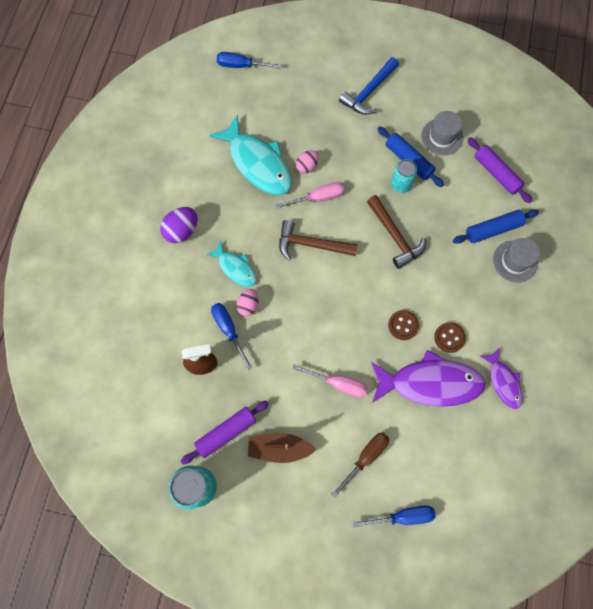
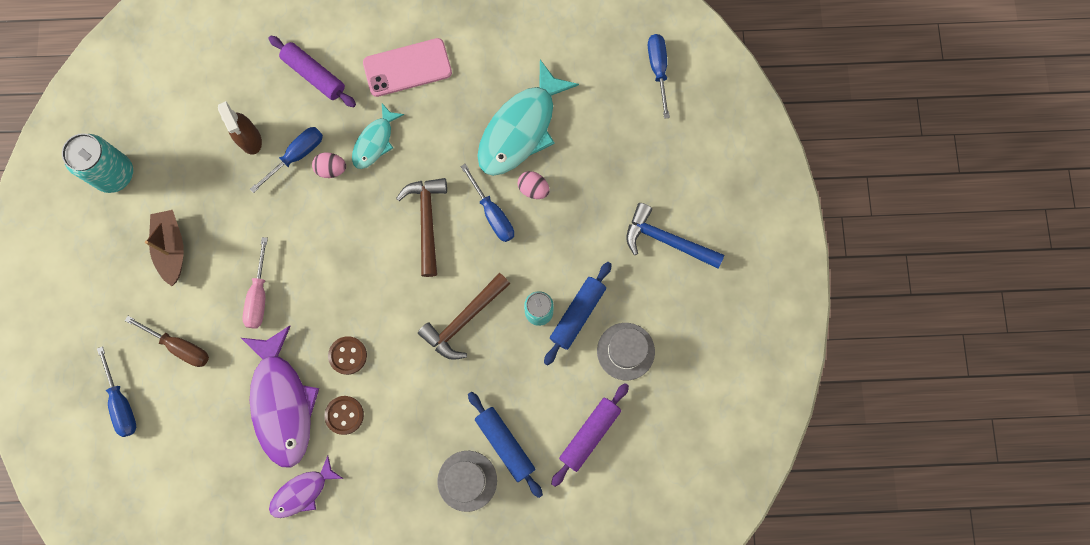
camera: 75 degrees right, 5 degrees up
purple egg [160,207,198,243] -> pink phone [363,38,452,97]
purple rolling pin [181,401,269,465] -> purple rolling pin moved to [268,36,356,107]
pink screwdriver [276,182,345,208] -> blue screwdriver [460,164,514,242]

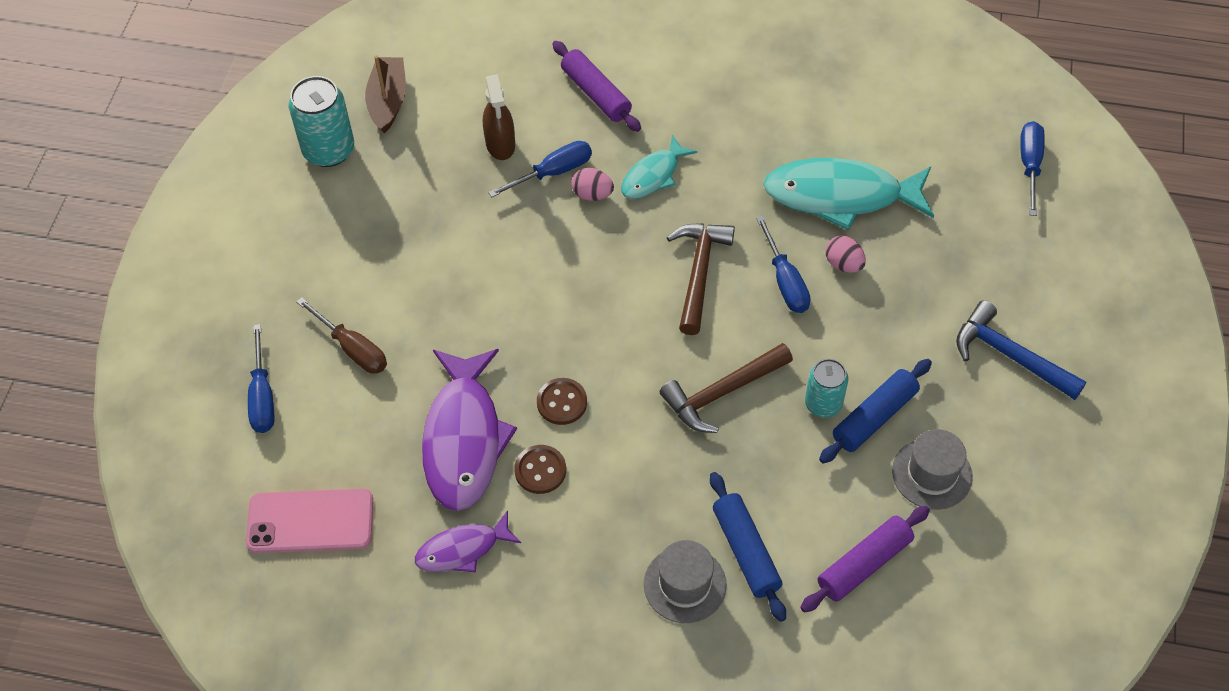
camera: 15 degrees right, 20 degrees down
brown boat [145,210,184,286] -> brown boat moved to [365,55,406,133]
pink screwdriver [243,237,268,328] -> none
pink phone [363,38,452,97] -> pink phone moved to [246,489,373,553]
turquoise fish [477,60,579,176] -> turquoise fish turned 45 degrees clockwise [763,158,934,231]

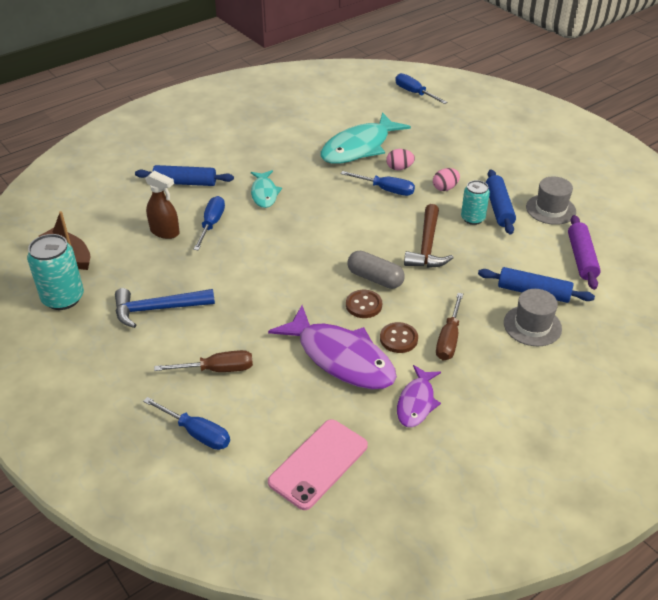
camera: 50 degrees left, 15 degrees down
purple rolling pin [552,41,641,132] -> blue rolling pin [135,165,234,186]
pink egg [571,168,614,201] -> pink egg moved to [433,168,460,191]
brown hammer [667,223,735,335] -> none
blue hammer [956,300,1086,400] -> blue hammer moved to [115,288,215,328]
none -> grey capsule [347,251,405,289]
none -> brown screwdriver [436,293,463,360]

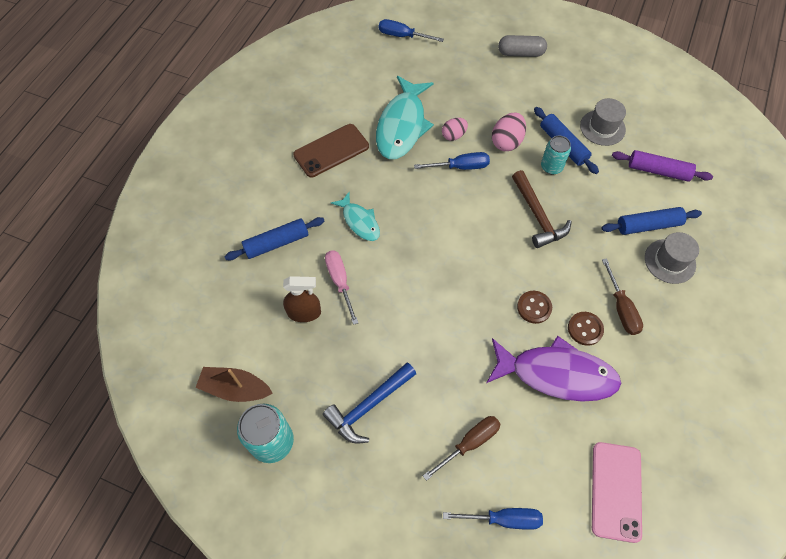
camera: 30 degrees left, 20 degrees up
blue screwdriver [193,196,225,250] -> pink screwdriver [325,250,358,325]
grey capsule [347,251,405,289] -> grey capsule moved to [498,35,547,57]
purple fish [397,365,441,427] -> none
pink egg [433,168,460,191] -> pink egg [492,113,526,151], size x1.51
purple rolling pin [568,215,601,290] -> purple rolling pin turned 45 degrees counterclockwise [612,150,713,182]
none -> brown phone [293,124,369,178]

